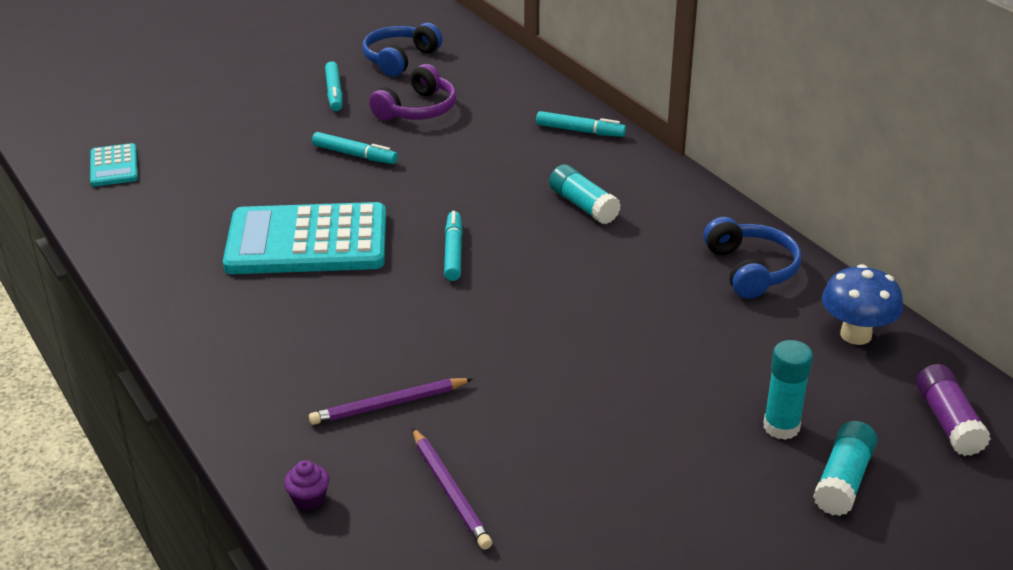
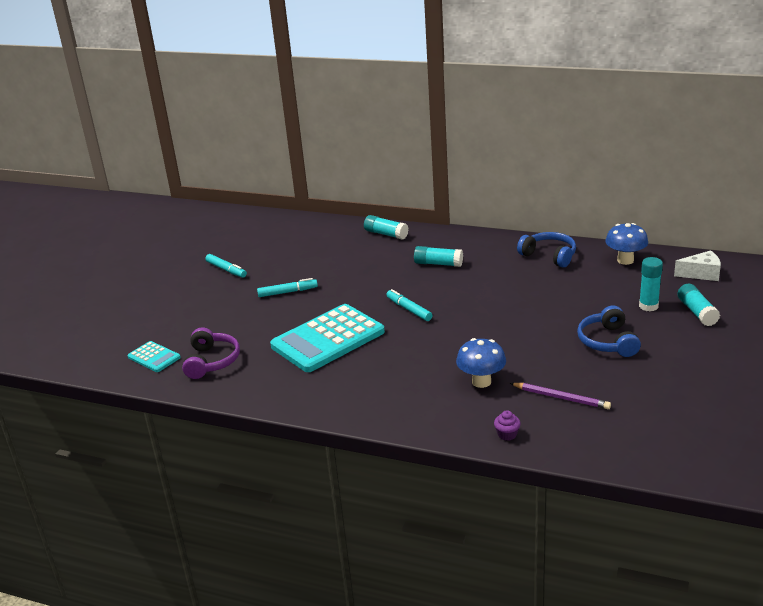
camera: 35 degrees left, 5 degrees down
purple pencil [309,378,473,425] -> blue mushroom [456,338,506,388]
blue headphones [362,23,442,77] -> blue headphones moved to [577,305,641,357]
purple headphones [369,64,456,121] -> purple headphones moved to [182,327,240,379]
turquoise marker [536,111,626,137] -> turquoise glue stick [364,215,409,240]
purple glue stick [916,364,991,456] -> white cheese [674,250,721,281]

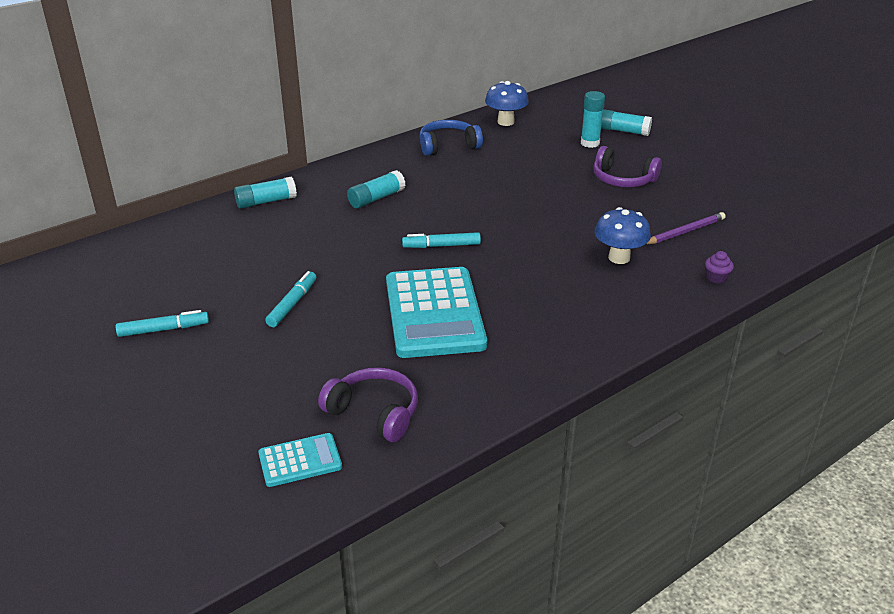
camera: 60 degrees left, 5 degrees up
blue headphones [577,305,641,357] -> purple headphones [593,146,662,187]
white cheese [674,250,721,281] -> none

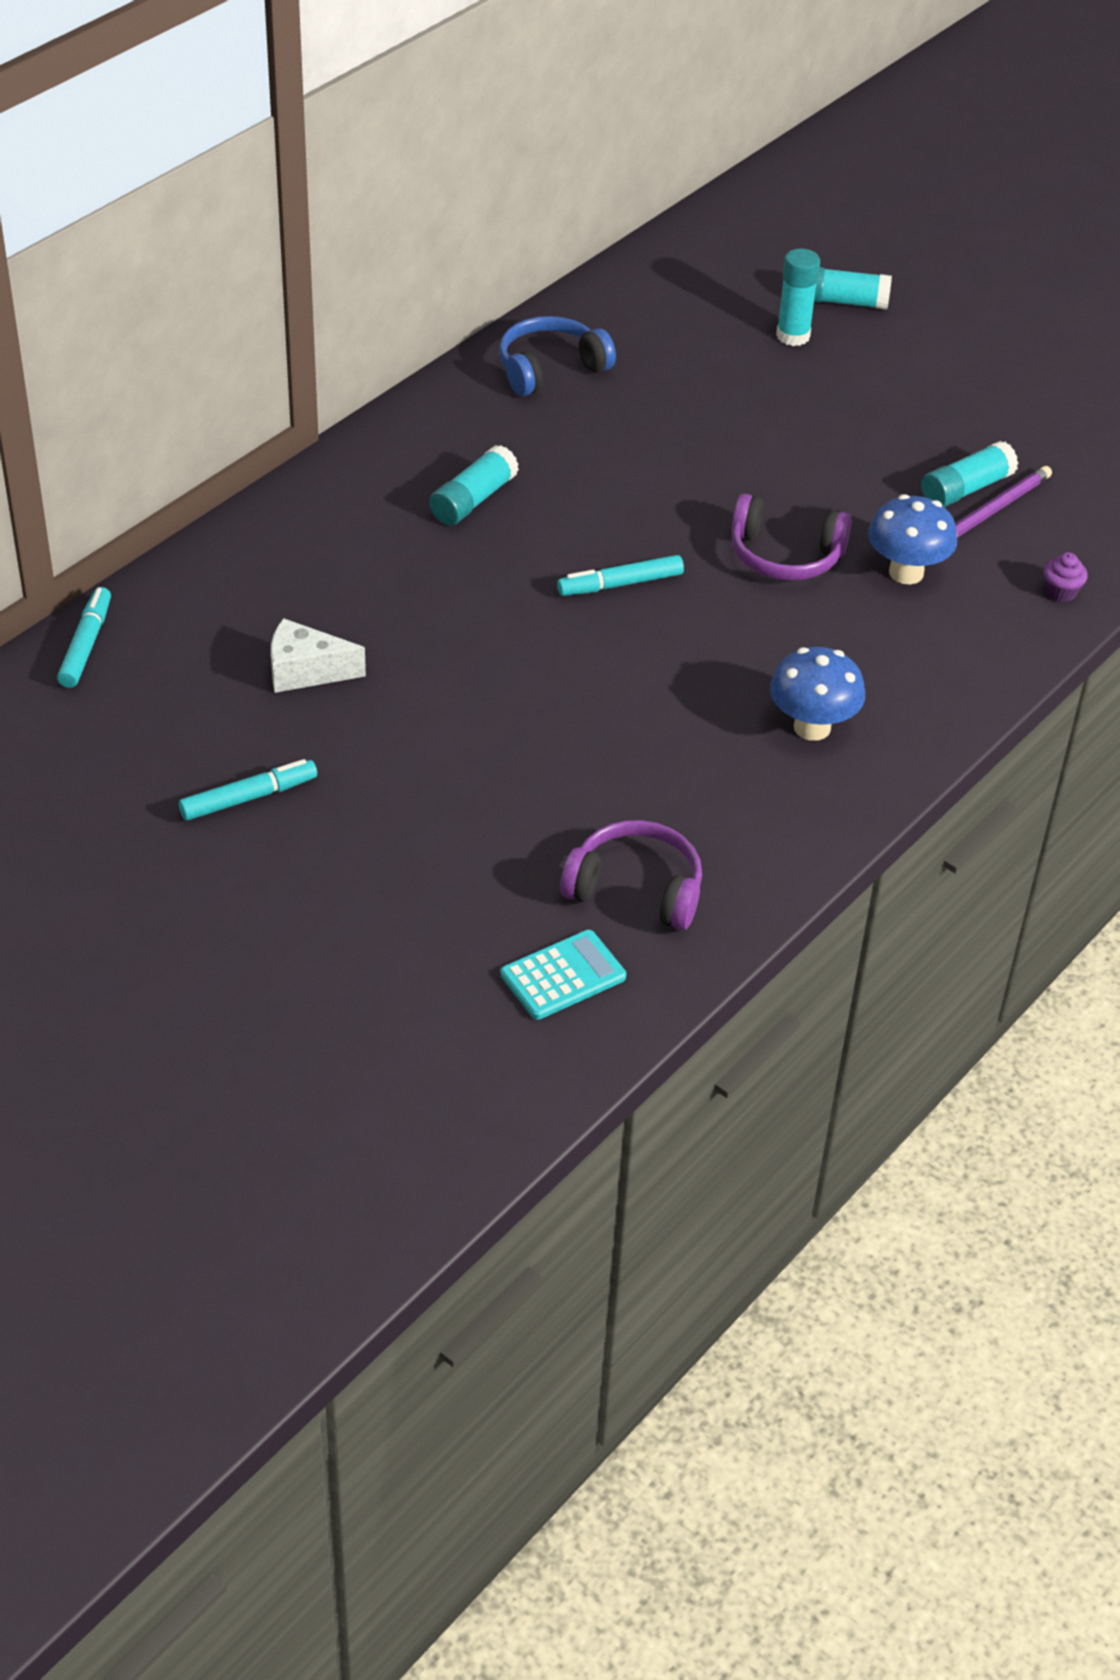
camera: 15 degrees left, 10 degrees up
turquoise glue stick [234,177,297,209] -> turquoise glue stick moved to [921,441,1018,507]
turquoise marker [265,271,316,327] -> turquoise marker moved to [57,587,111,688]
turquoise calculator [386,267,487,358] -> none
blue mushroom [485,81,529,126] -> blue mushroom moved to [770,647,865,741]
purple headphones [593,146,662,187] -> purple headphones moved to [731,494,852,581]
none -> white cheese [271,618,366,693]

